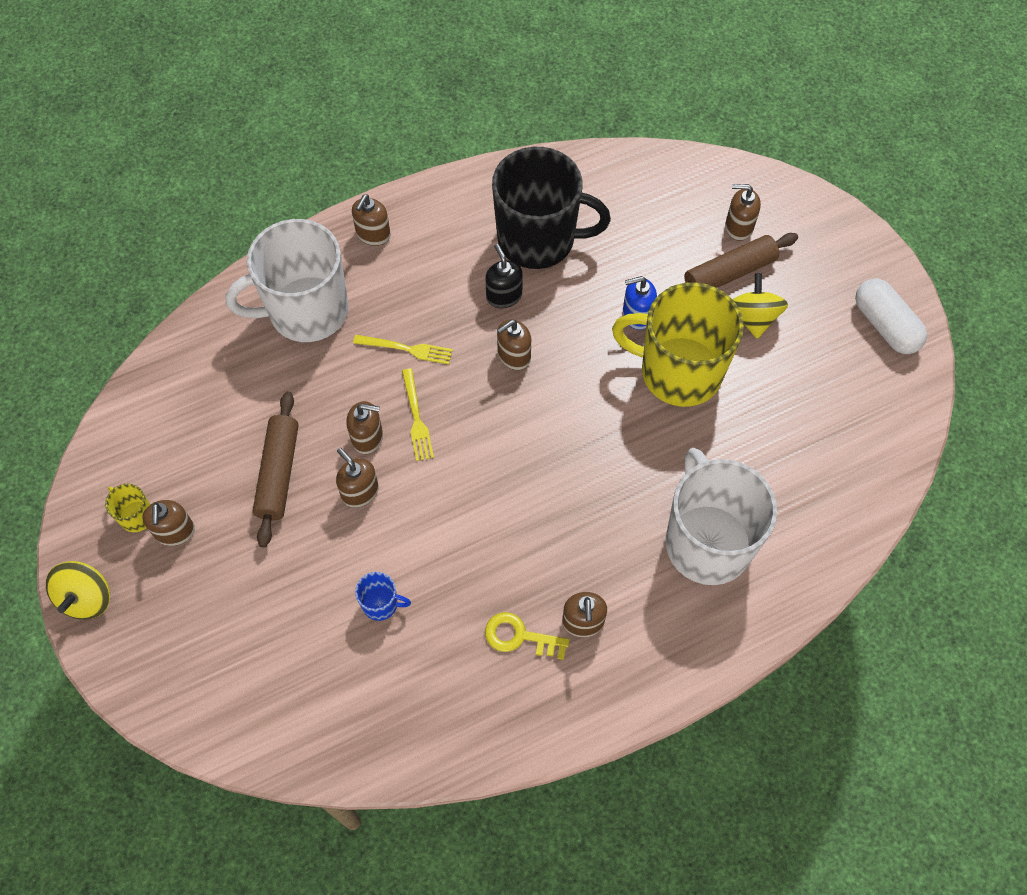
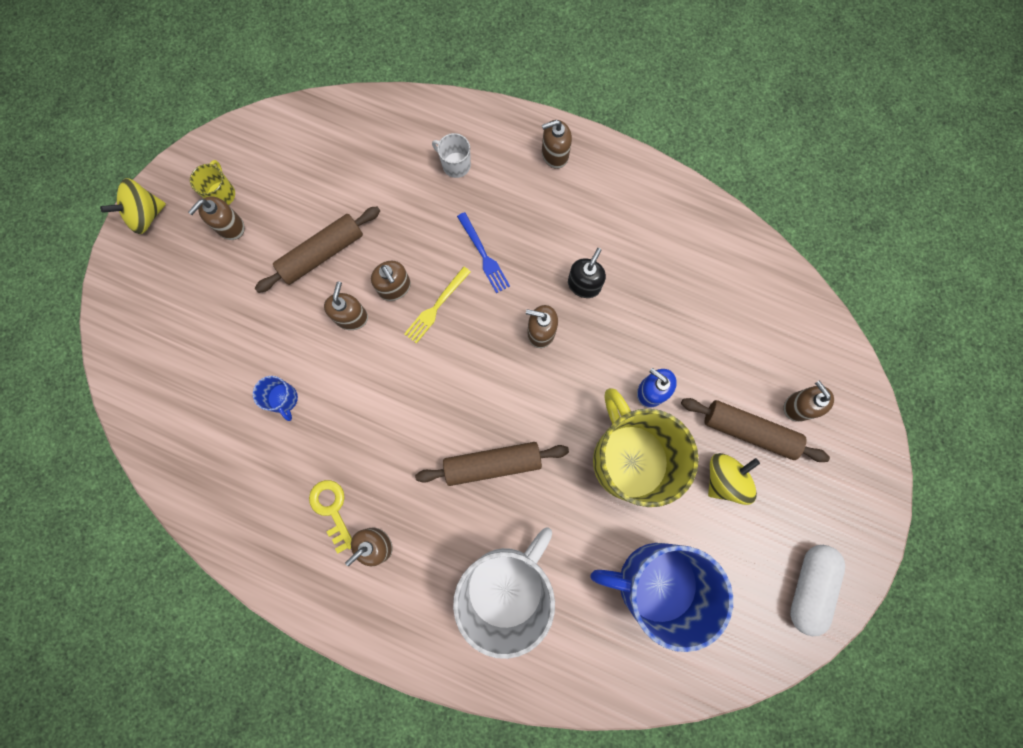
camera: 50 degrees right, 15 degrees up
white mug [226,219,349,342] -> white mug [432,133,471,178], size x0.40
yellow fork [353,335,453,364] -> blue fork [457,212,510,293]
black mug [492,147,611,269] -> none
none -> brown rolling pin [415,442,569,486]
none -> blue mug [590,543,733,652]

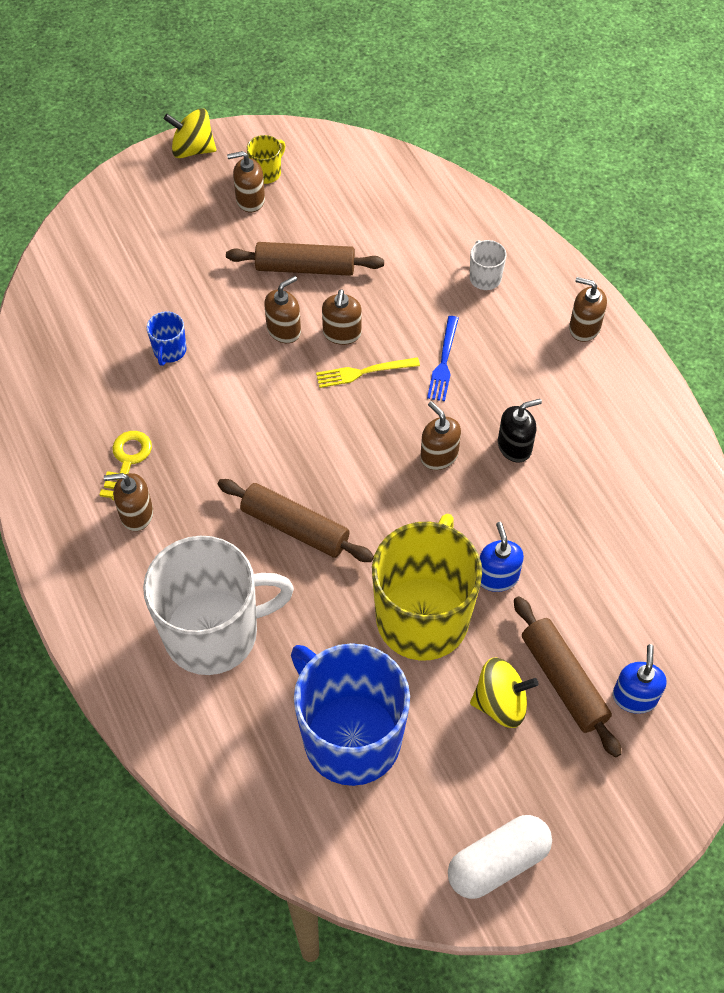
camera: 40 degrees right, 20 degrees down
brown soap dispenser [784,381,834,422] -> blue soap dispenser [613,644,667,714]

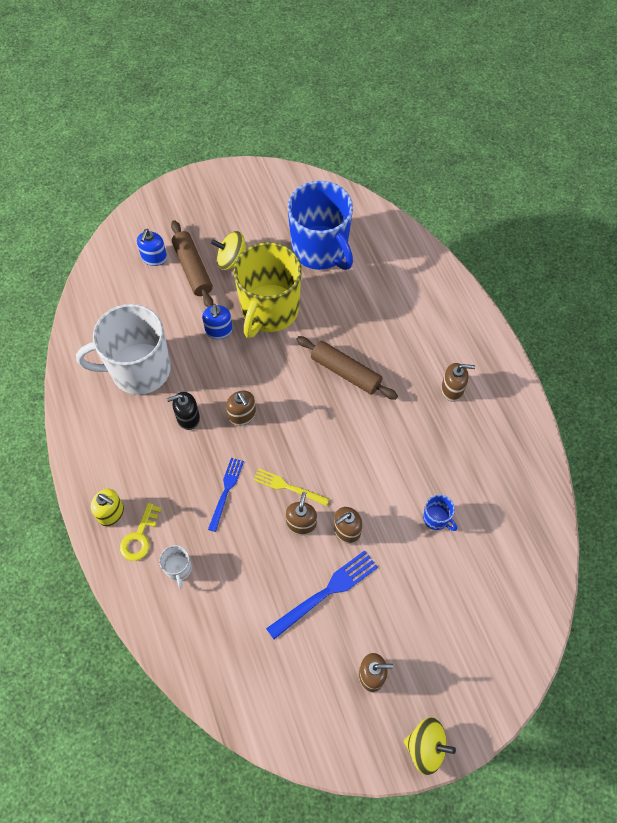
camera: 175 degrees left, 5 degrees up
yellow key [99,431,152,500] -> yellow key moved to [120,503,162,561]
white mug [143,536,294,675] -> white mug moved to [76,304,171,395]
blue mug [147,311,187,366] -> blue mug turned 120 degrees clockwise [423,494,457,531]
brown rolling pin [226,242,384,276] -> blue fork [266,550,378,639]
yellow mug [247,135,285,184] -> none
yellow fork [316,357,420,388] -> yellow fork turned 150 degrees counterclockwise [253,469,330,506]
white capsule [448,815,552,899] -> none
brown soap dispenser [569,277,607,342] -> yellow soap dispenser [91,489,124,526]

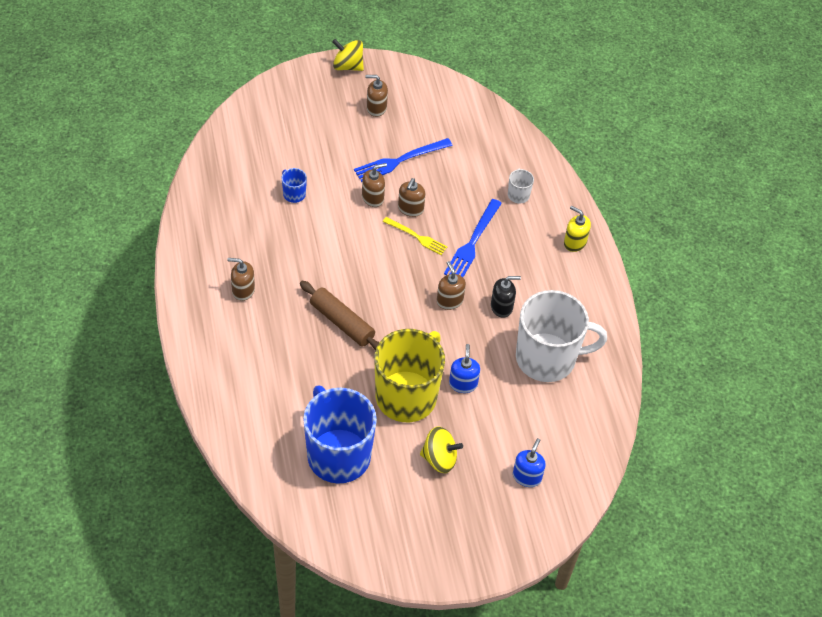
camera: 175 degrees left, 10 degrees down
yellow key [120,503,162,561] -> none
brown rolling pin [171,220,214,307] -> none
blue fork [208,458,244,532] -> blue fork [444,199,502,277], size x1.53

